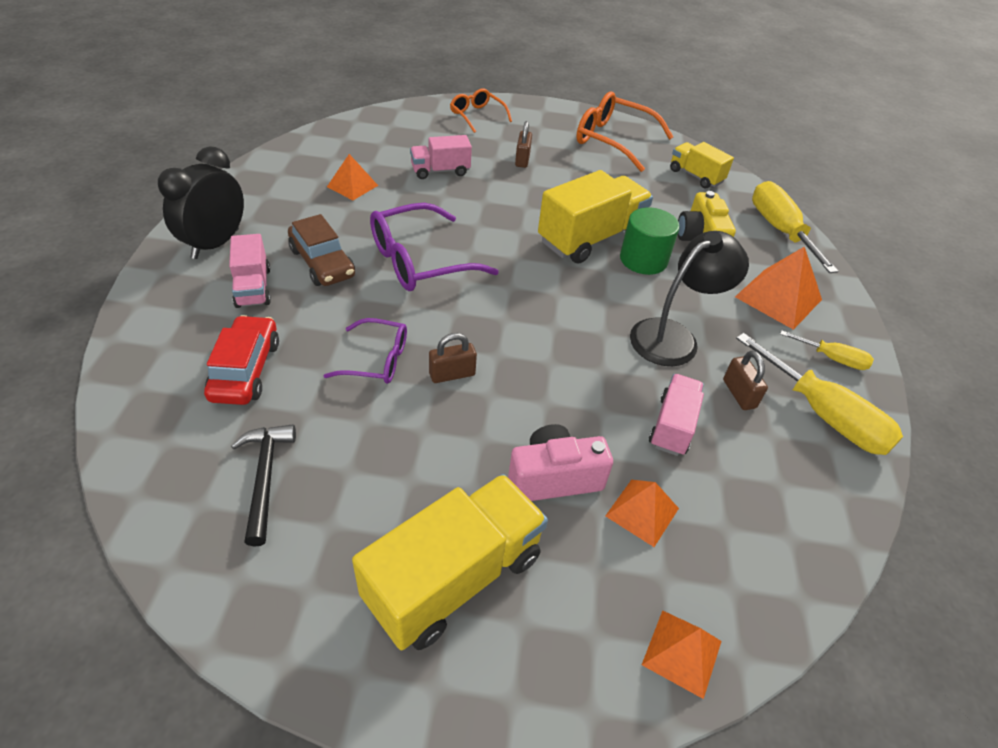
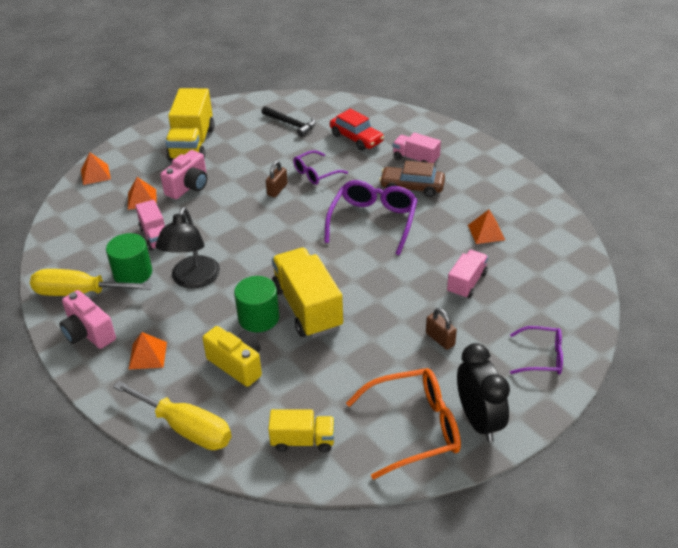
camera: 140 degrees right, 5 degrees down
black clock [158,146,244,259] -> black clock moved to [457,343,510,442]
orange glasses [450,88,512,133] -> purple glasses [510,326,563,374]
yellow truck [538,170,653,264] -> yellow truck turned 150 degrees clockwise [272,248,343,338]
brown padlock [723,350,768,410] -> green cylinder [106,233,152,283]
orange pyramid [735,246,822,330] -> orange pyramid [128,332,167,370], size x0.63
yellow screwdriver [780,330,874,370] -> pink camera [59,290,116,349]

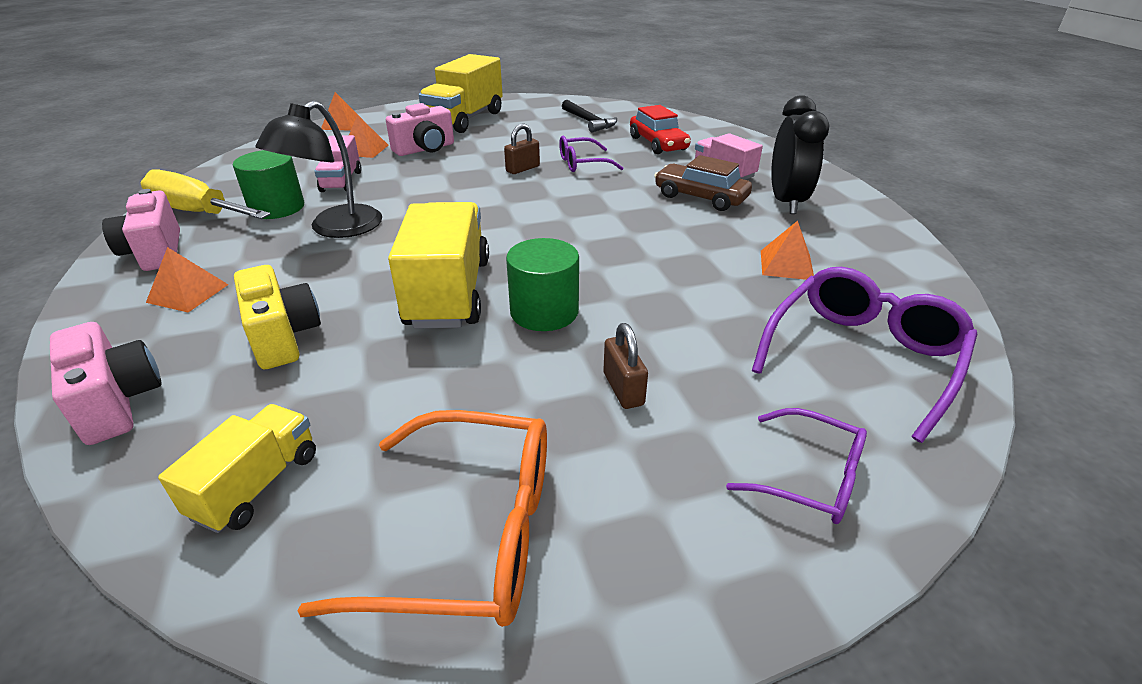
camera: 20 degrees right, 5 degrees down
yellow screwdriver [113,381,232,450] -> pink camera [50,322,161,445]
green cylinder [234,276,279,332] -> green cylinder moved to [506,238,579,331]
yellow truck [268,409,335,452] -> yellow truck turned 90 degrees counterclockwise [158,404,316,533]
purple glasses [324,180,417,255] -> purple glasses moved to [752,267,978,443]
pink truck [447,250,488,299] -> none
black clock [457,343,510,442] -> black clock moved to [771,95,829,214]

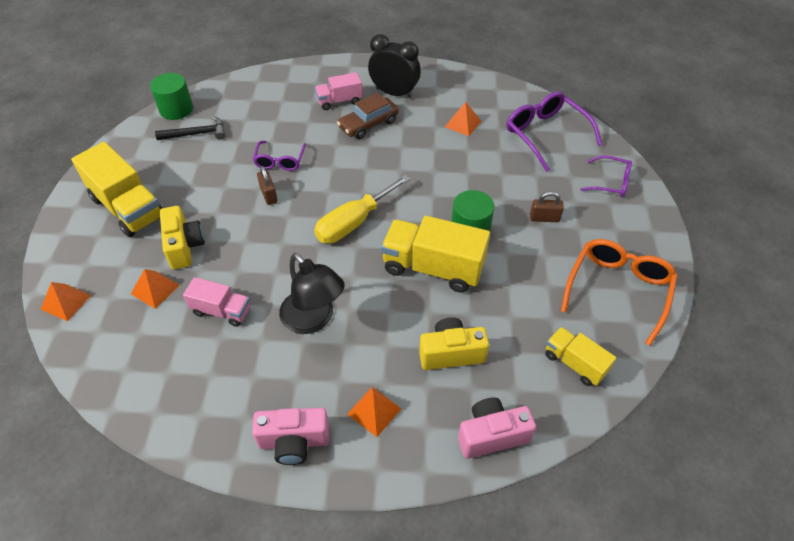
camera: 70 degrees left, 15 degrees up
yellow screwdriver [141,169,271,219] -> yellow screwdriver moved to [314,175,411,244]
green cylinder [233,150,304,219] -> green cylinder moved to [150,73,193,120]
pink camera [386,103,454,156] -> yellow camera [160,206,205,269]
red car [630,105,691,154] -> none
purple glasses [726,408,867,524] -> purple glasses turned 60 degrees clockwise [580,155,632,197]

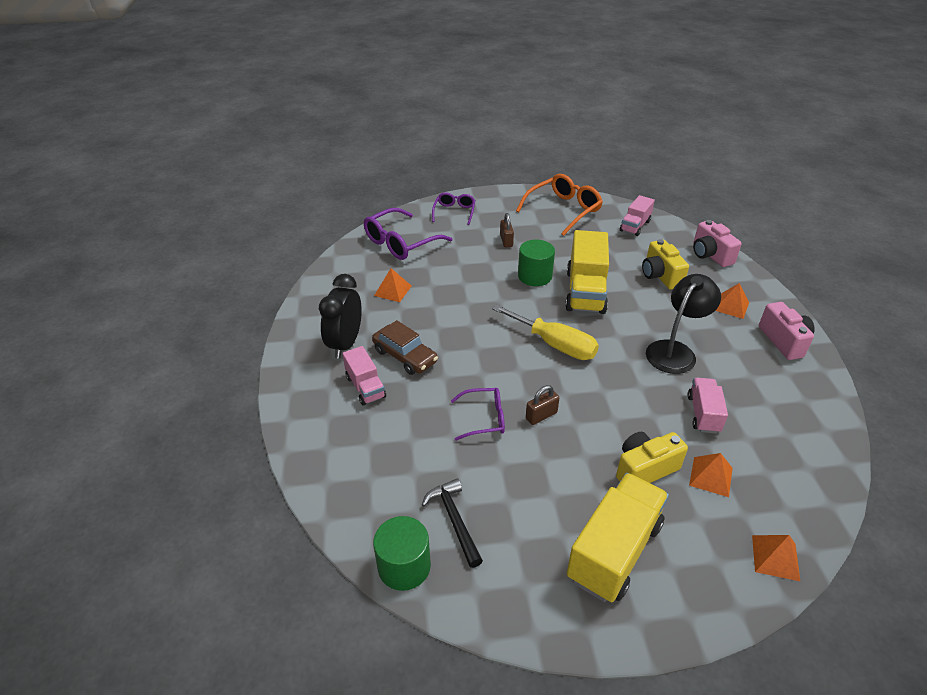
camera: 100 degrees left, 10 degrees down
yellow truck [545,327,616,386] -> pink truck [620,195,655,236]
orange glasses [561,239,678,346] -> orange glasses turned 120 degrees clockwise [516,174,603,236]

